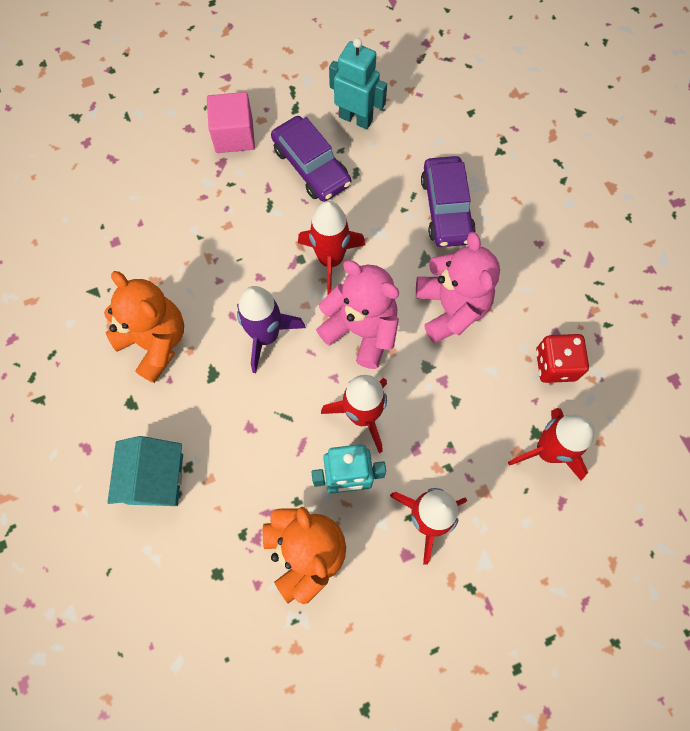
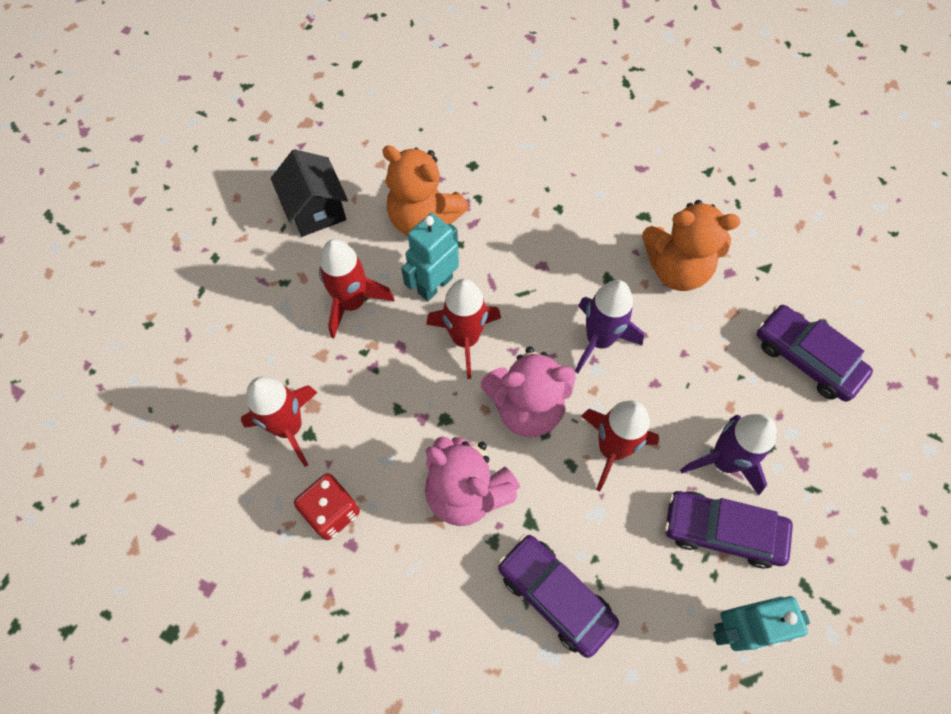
camera: 140 degrees right, 5 degrees down
turquoise house [107,436,183,506] -> none
pink cube [207,92,255,153] -> none
none -> black house [271,149,348,237]
none -> purple rocket [680,414,777,495]
none -> purple car [757,305,873,402]

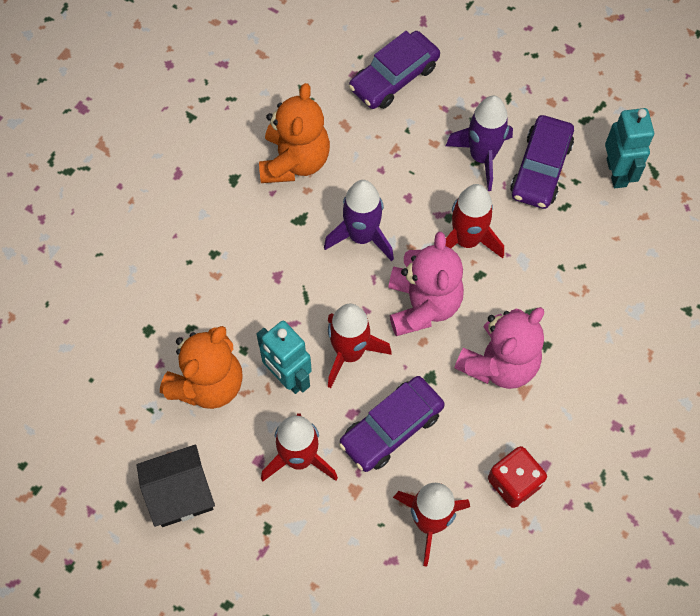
camera: 85 degrees left, 0 degrees up
purple car [498,535,619,658] -> purple car moved to [339,376,445,472]

